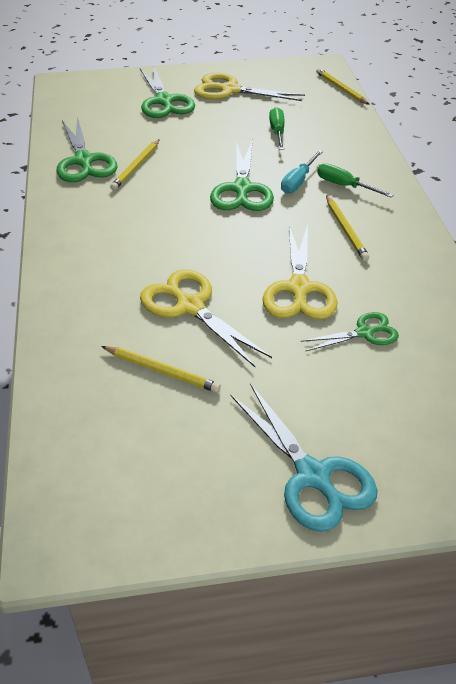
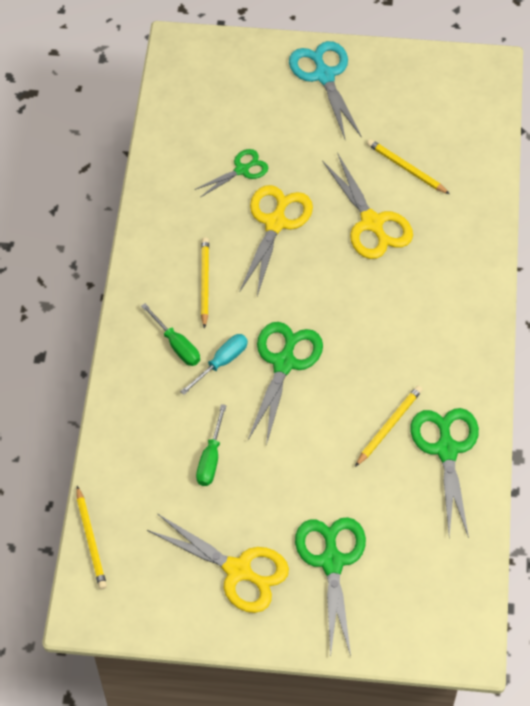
camera: 165 degrees left, 15 degrees up
green scissors [301,312,399,351] -> green scissors turned 150 degrees clockwise [194,149,268,197]

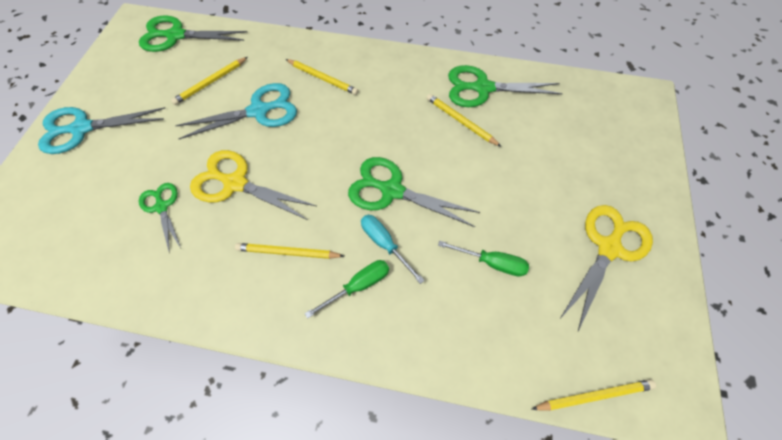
camera: 85 degrees left, 5 degrees up
green scissors [295,517,366,658] -> green scissors moved to [139,15,247,52]
yellow scissors [322,153,413,259] -> turquoise scissors [175,83,297,139]
none -> yellow pencil [286,59,358,95]

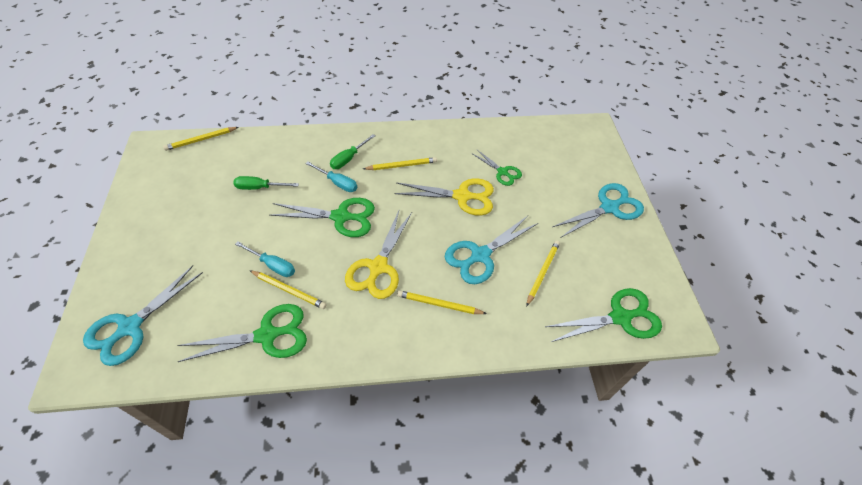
camera: 160 degrees right, 10 degrees down
yellow scissors [560,205,653,331] -> yellow scissors moved to [345,211,412,299]
none -> turquoise scissors [83,265,203,366]
none -> turquoise screwdriver [235,242,295,277]

